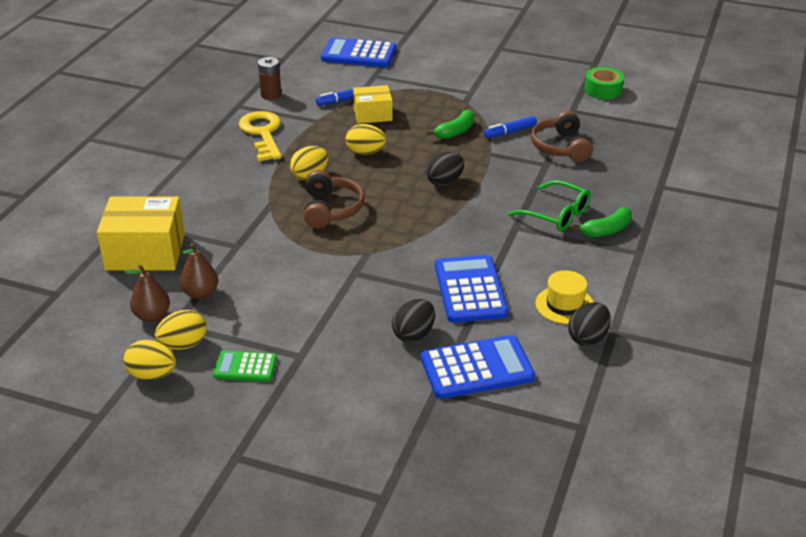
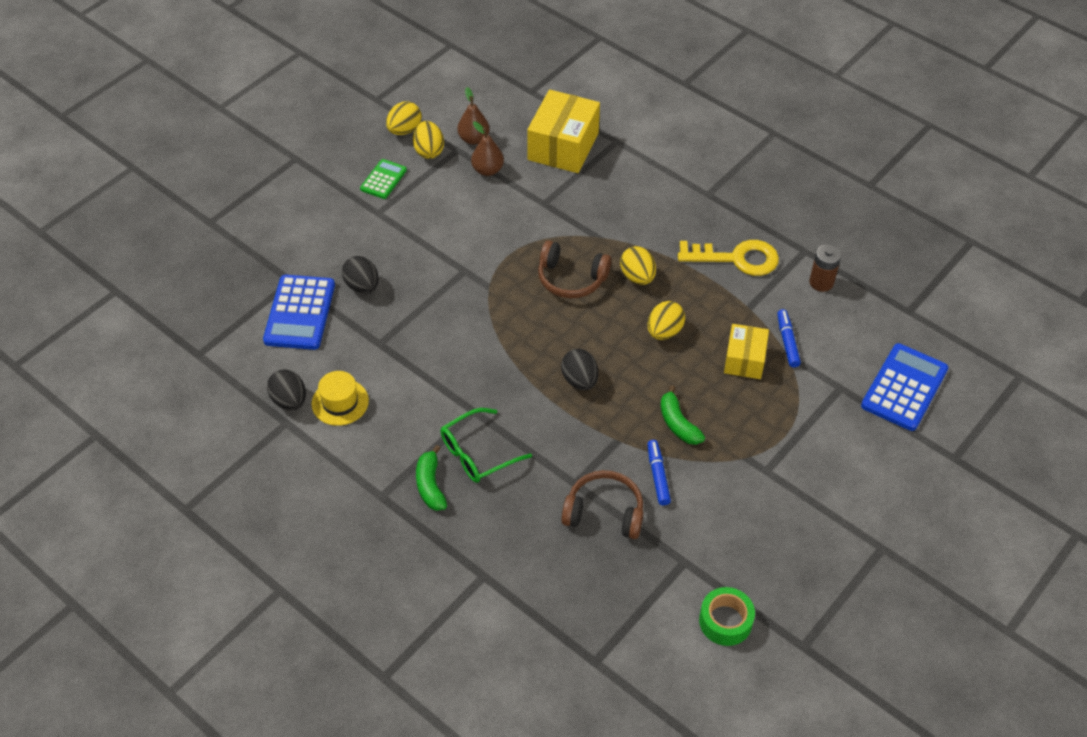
camera: 110 degrees right, 15 degrees up
blue calculator [435,255,508,322] -> none

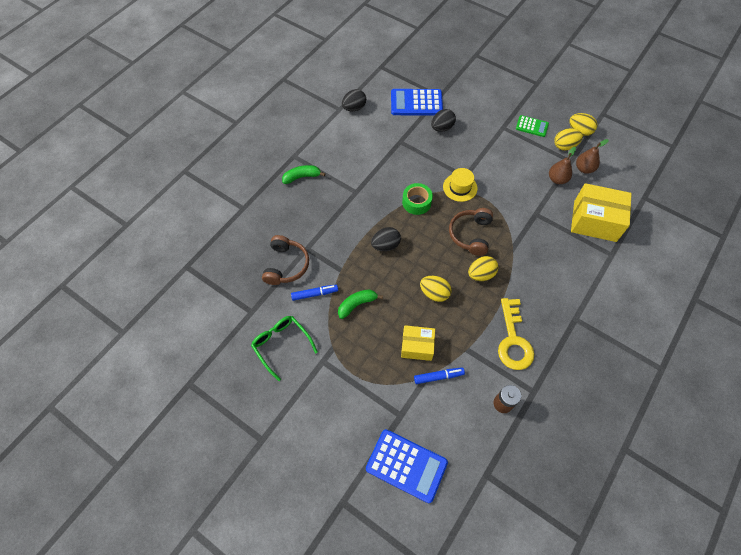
camera: 85 degrees right, 10 degrees up
yellow hat [311,371,369,426] -> yellow hat moved to [443,168,478,202]
green glasses [441,408,532,483] -> green glasses moved to [251,316,318,381]
green tape [699,587,755,646] -> green tape moved to [402,183,433,215]

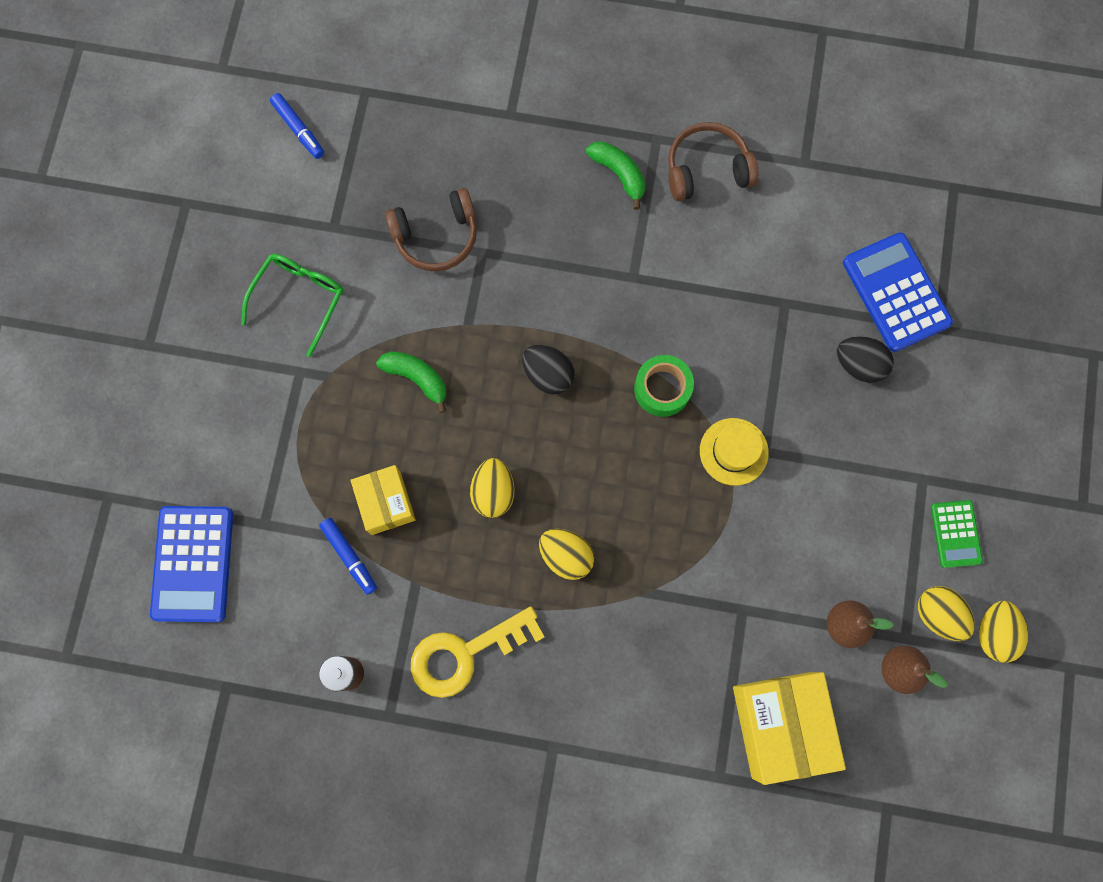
camera: 65 degrees right, 15 degrees up
blue marker [291,285,338,301] -> blue marker moved to [270,93,324,159]
black egg [342,89,366,111] -> none
brown headphones [449,208,493,256] -> brown headphones moved to [668,122,759,201]

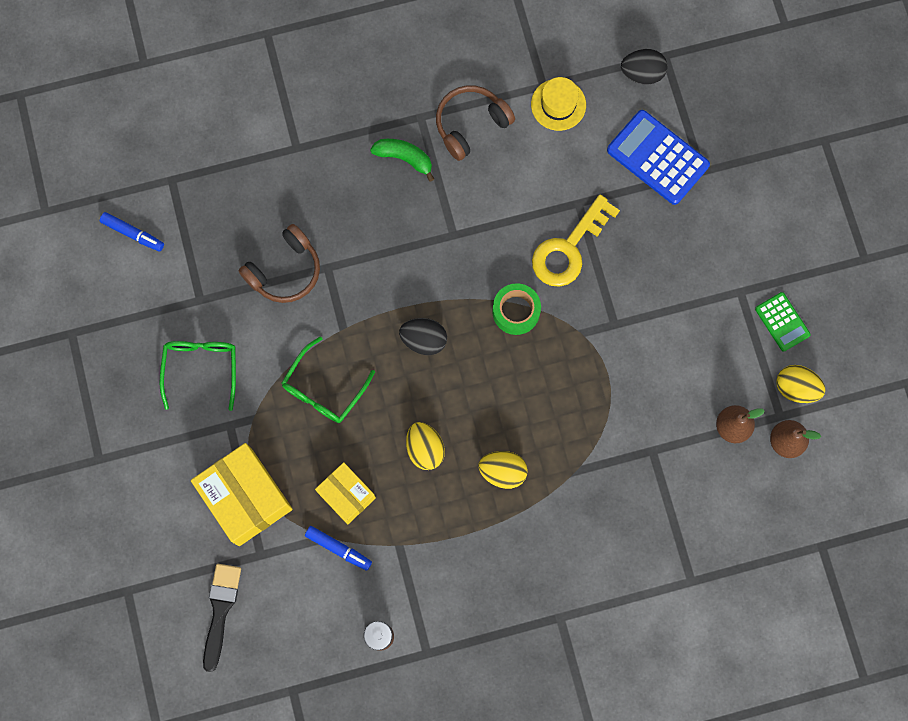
camera: 25 degrees left, 0 degrees up
blue calculator [150,506,233,622] -> black brush [203,564,241,672]
green banana [376,351,447,413] -> green glasses [282,336,375,423]
yellow key [411,606,544,698] -> yellow key moved to [532,195,620,287]
yellow hat [700,418,769,486] -> yellow hat moved to [531,77,586,131]
yellow box [733,672,846,785] -> yellow box moved to [191,443,293,546]
black egg [837,336,894,383] -> black egg moved to [621,49,668,85]
yellow egg [979,601,1028,663] -> none

